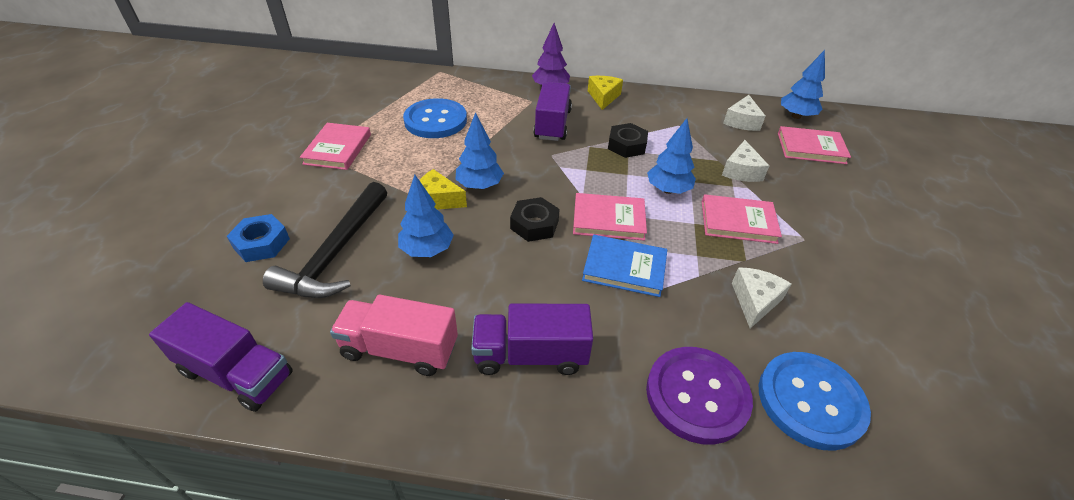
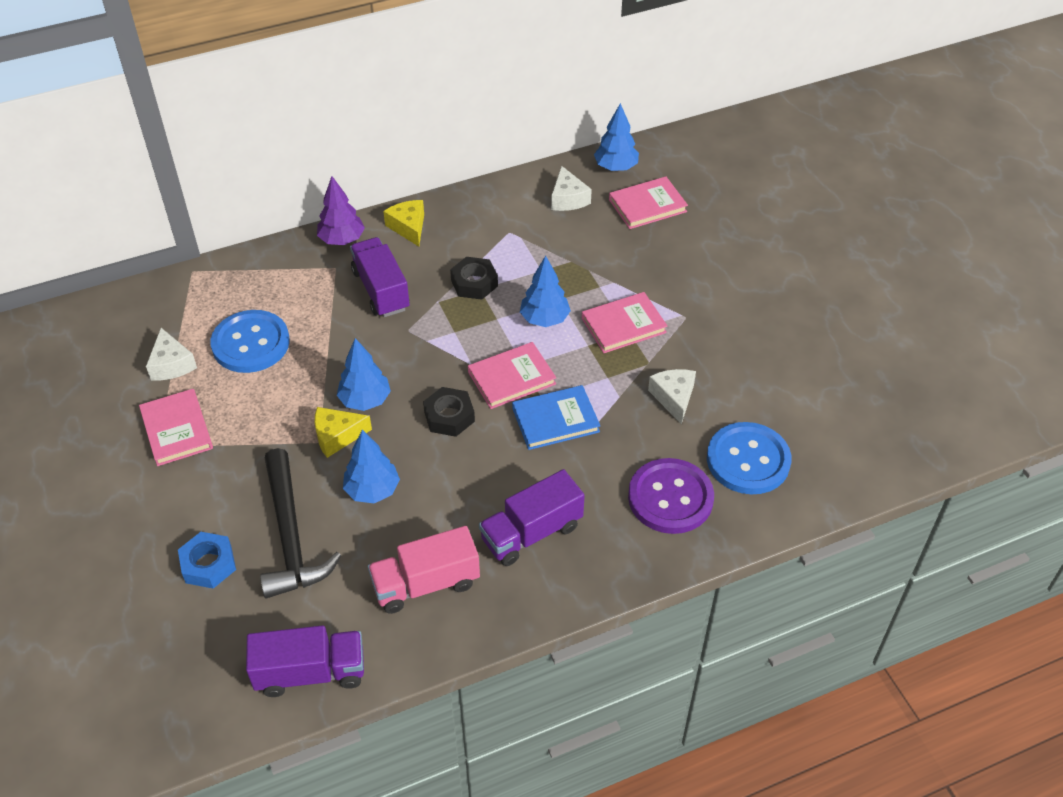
camera: 30 degrees left, 5 degrees up
white cheese [722,140,769,182] -> white cheese moved to [146,328,197,380]

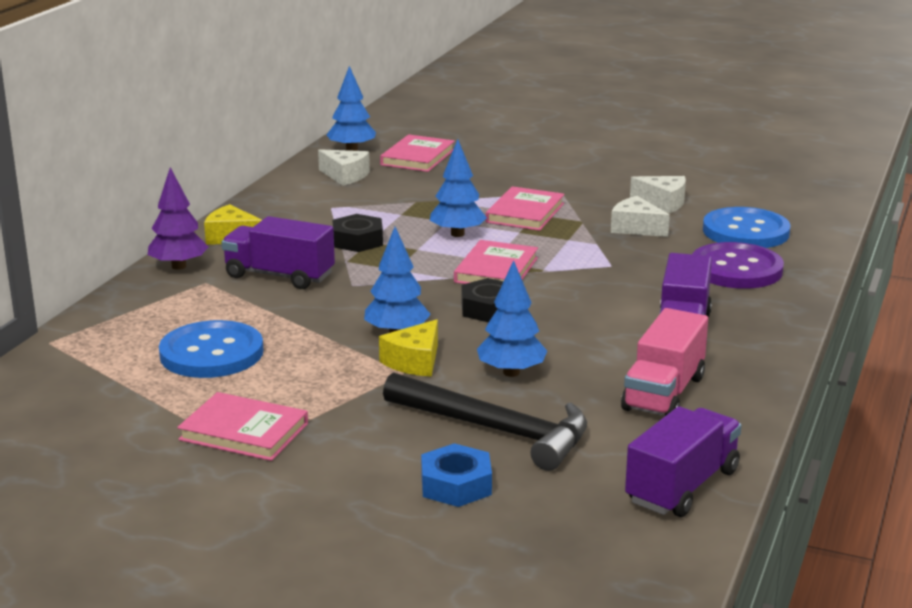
camera: 45 degrees left, 25 degrees down
white cheese [146,328,197,380] -> white cheese moved to [630,176,686,213]
blue book [512,385,600,450] -> none

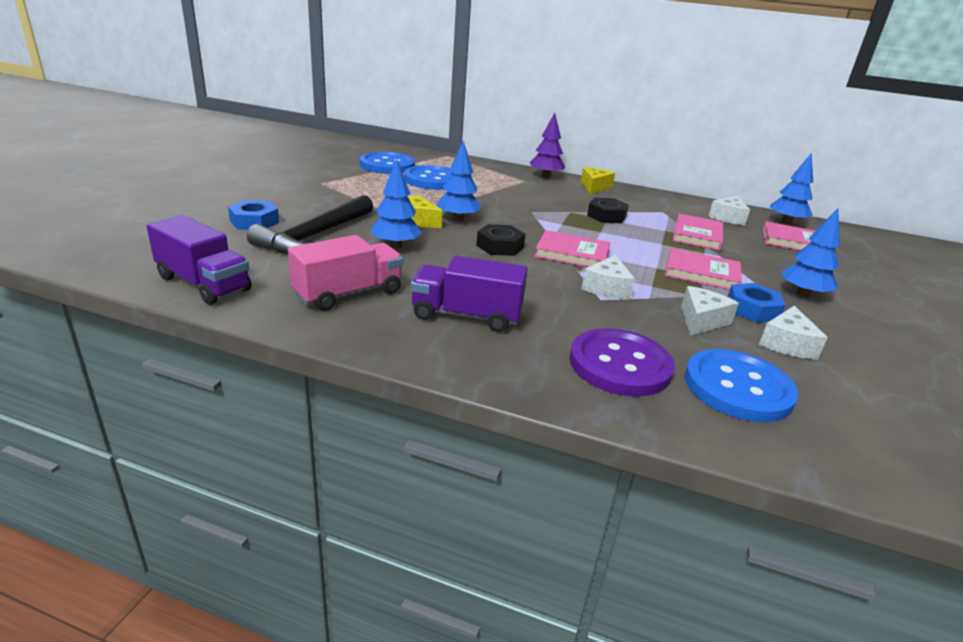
camera: 85 degrees right, 5 degrees up
pink book [177,392,308,461] -> pink book moved to [673,214,723,251]
purple truck [221,216,335,289] -> none
blue tree [430,139,487,237] -> blue tree moved to [781,208,840,298]
pink truck [621,308,708,416] -> pink truck turned 120 degrees clockwise [288,235,403,311]
none -> blue button [360,152,415,174]
none -> white cheese [581,255,635,299]
none -> blue nut [728,283,786,323]

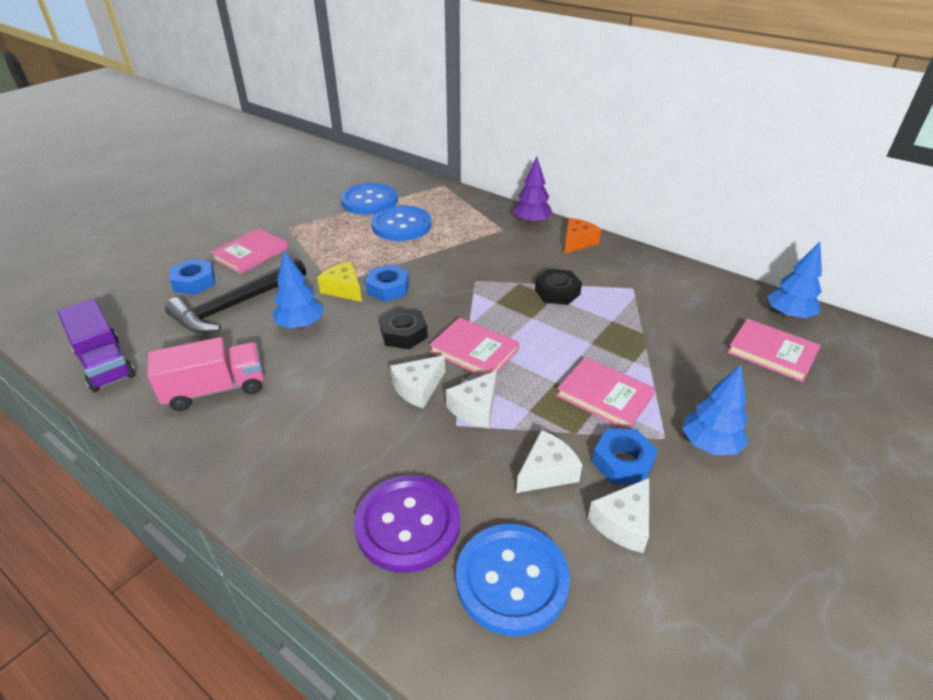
camera: 20 degrees right, 10 degrees up
purple truck [411,256,528,332] -> none
blue tree [436,140,481,221] -> blue nut [365,264,409,302]
yellow cheese [581,167,615,194] -> orange cheese [564,218,601,254]
pink book [673,214,723,251] -> pink book moved to [211,228,288,274]
white cheese [708,196,750,225] -> white cheese moved to [390,355,445,408]

